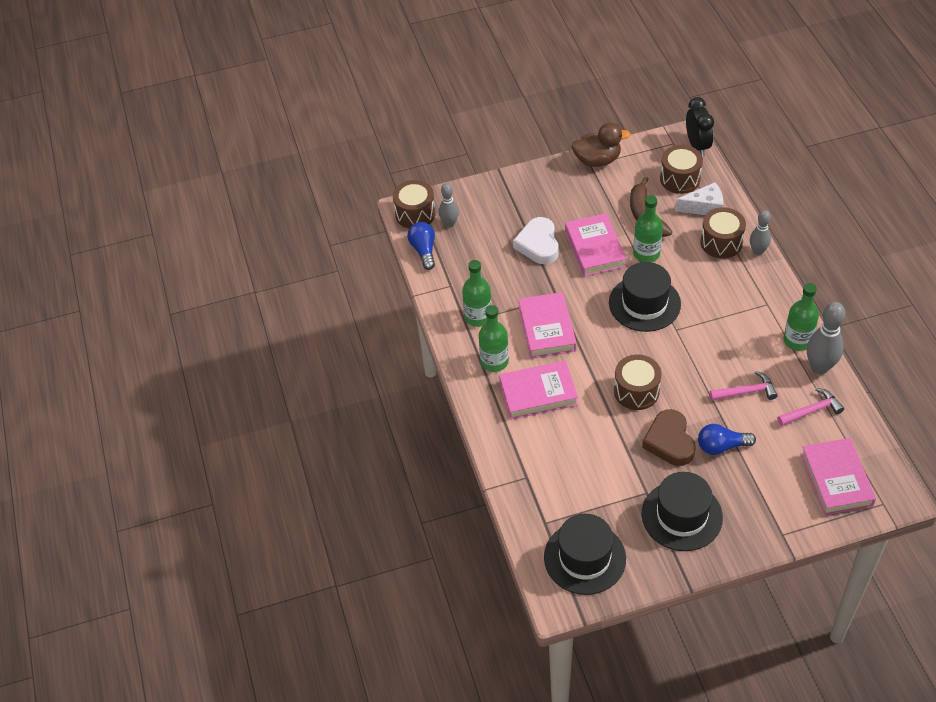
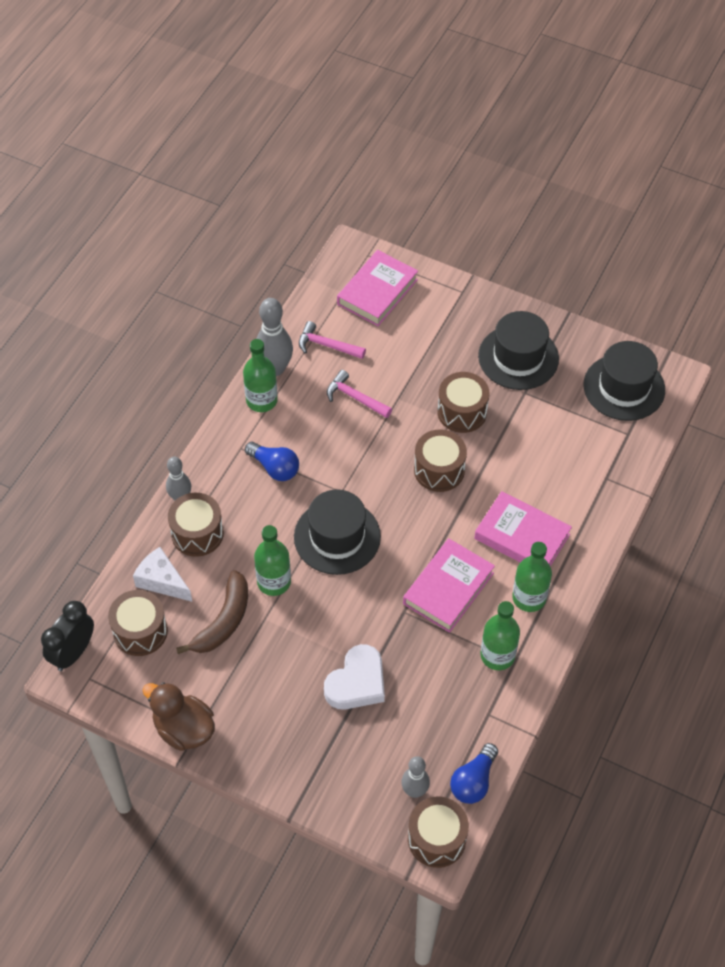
camera: 140 degrees left, 5 degrees up
pink book [565,213,626,277] -> none
brown heart [642,409,696,466] -> brown drum [437,372,489,433]
blue light bulb [698,424,756,455] -> blue light bulb moved to [245,442,299,481]

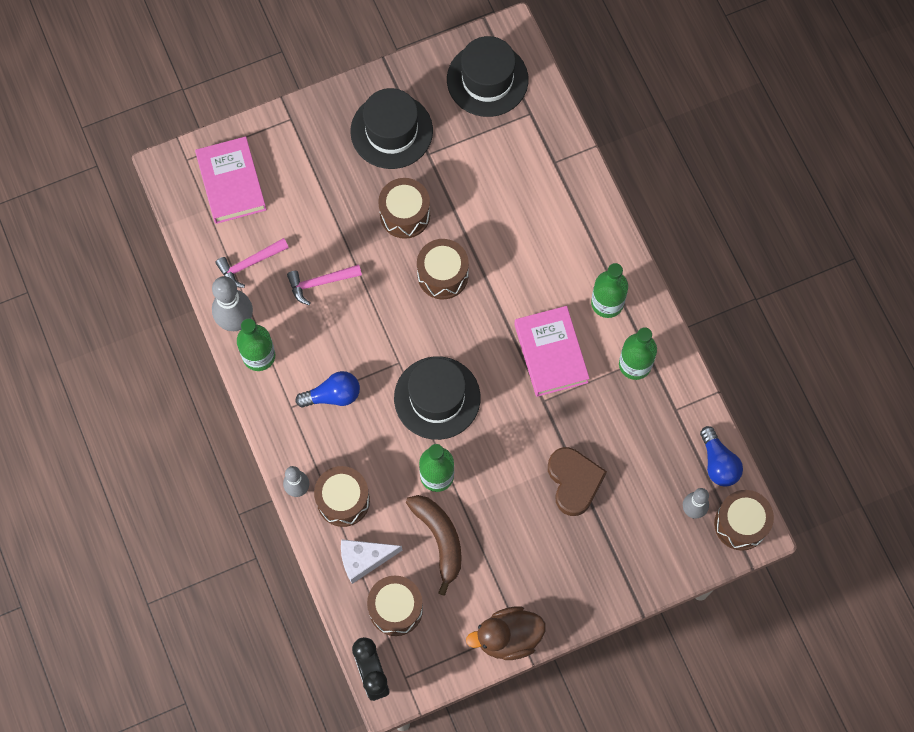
camera: 50 degrees left, 15 degrees up
white heart [324,644,385,710] -> brown heart [548,447,607,516]
pink book [474,491,572,566] -> none

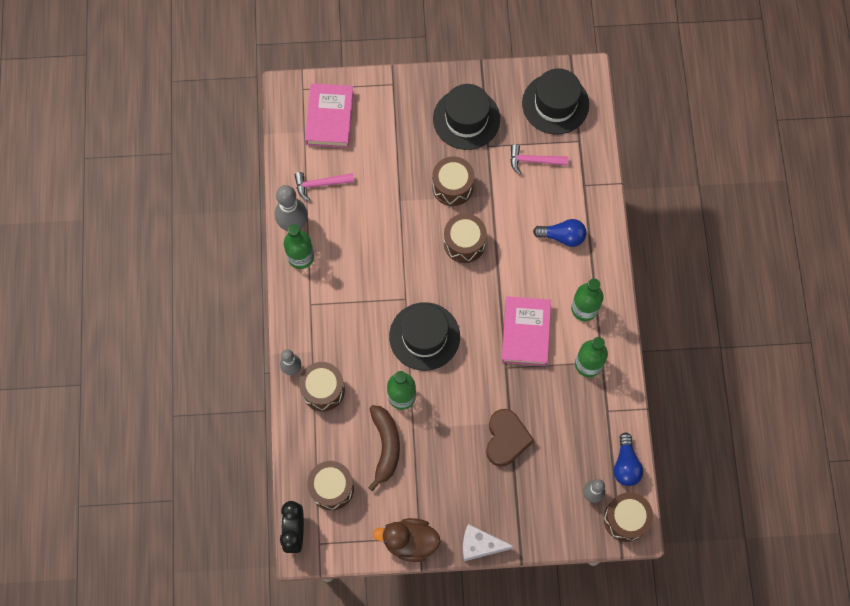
camera: 20 degrees right, 0 degrees up
pink hammer [287,265,362,305] -> pink hammer moved to [510,144,568,174]
blue light bulb [296,371,360,408] -> blue light bulb moved to [533,219,586,247]
white cheese [341,539,402,584] -> white cheese moved to [463,524,514,561]

